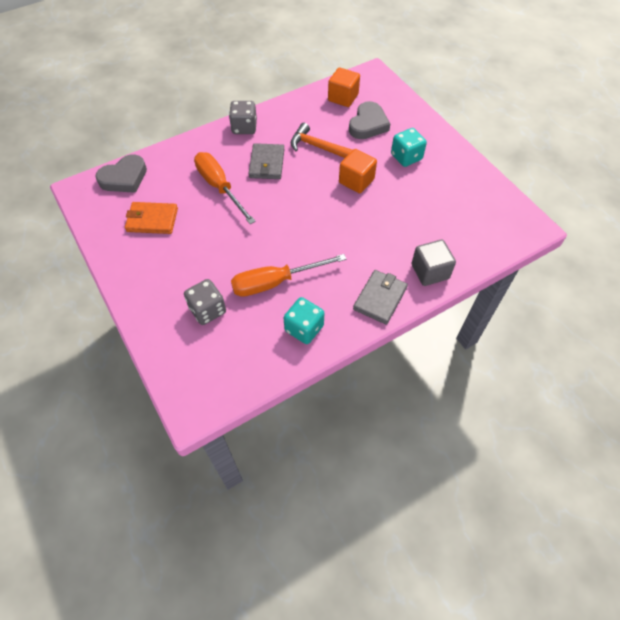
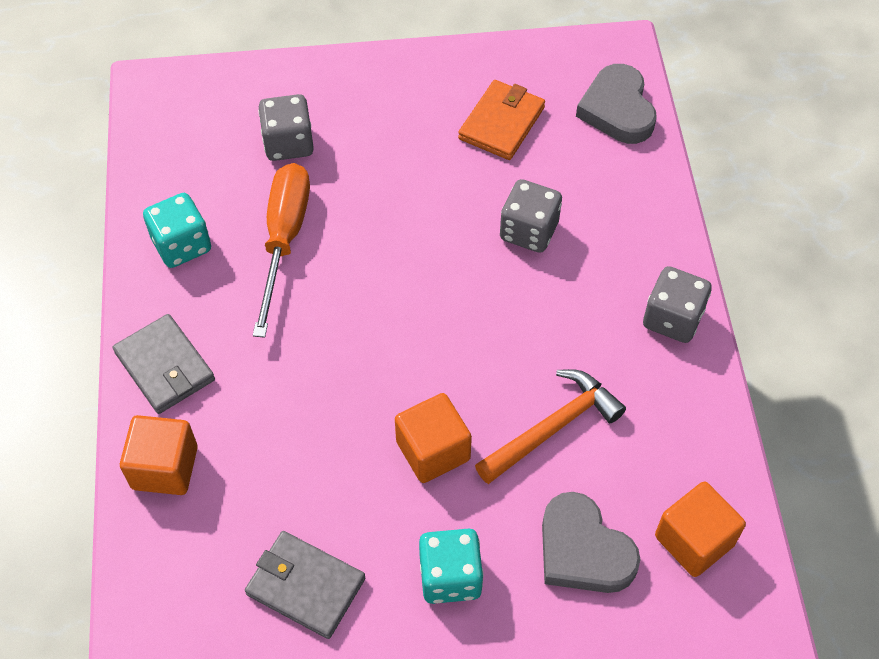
camera: 115 degrees right, 0 degrees up
orange screwdriver [194,152,256,224] -> grey dice [500,179,562,253]
grey wallet [248,143,284,179] -> grey wallet moved to [245,531,365,639]
grey cube [412,240,456,286] -> orange cube [120,415,198,495]

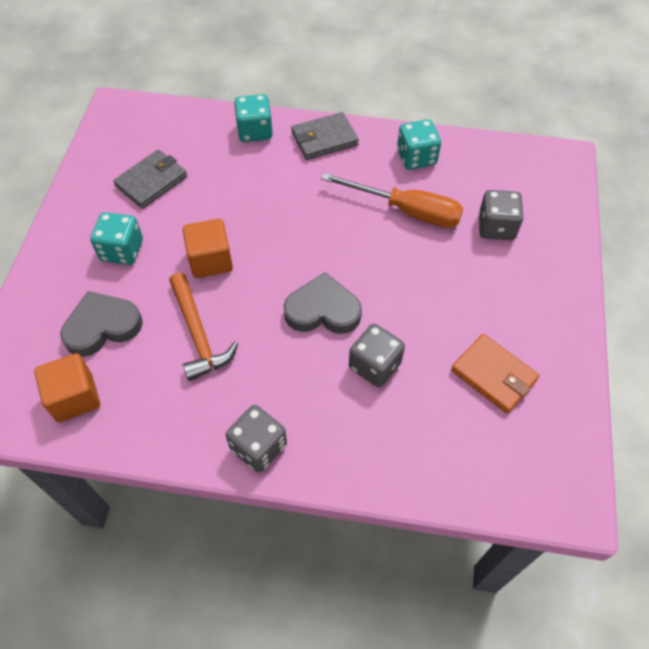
camera: 105 degrees right, 0 degrees up
orange cube [120,415,198,495] -> turquoise dice [234,94,273,142]
grey heart [576,64,657,144] -> grey heart moved to [283,272,362,334]

